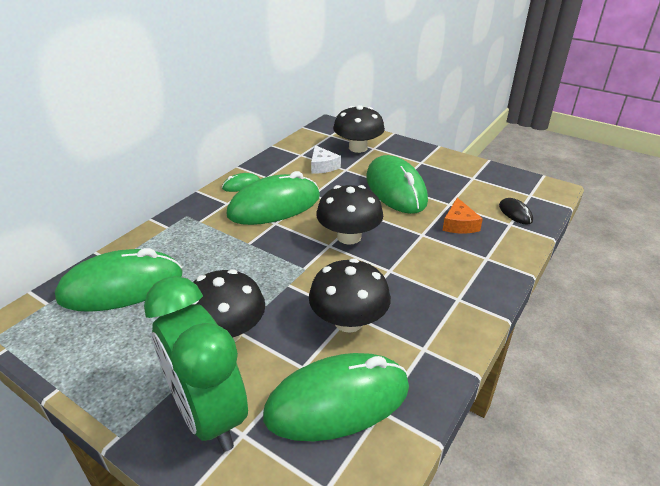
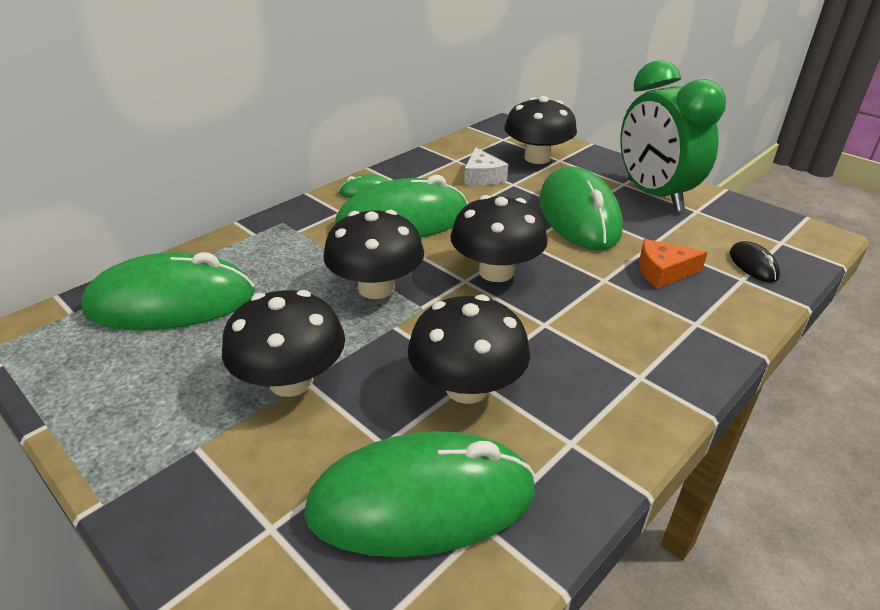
camera: 10 degrees right, 0 degrees up
green clock [144,276,248,452] -> green clock moved to [620,60,726,211]
orange cheese [442,198,483,234] -> orange cheese turned 75 degrees clockwise [639,239,708,288]
none -> black mushroom [323,210,424,299]

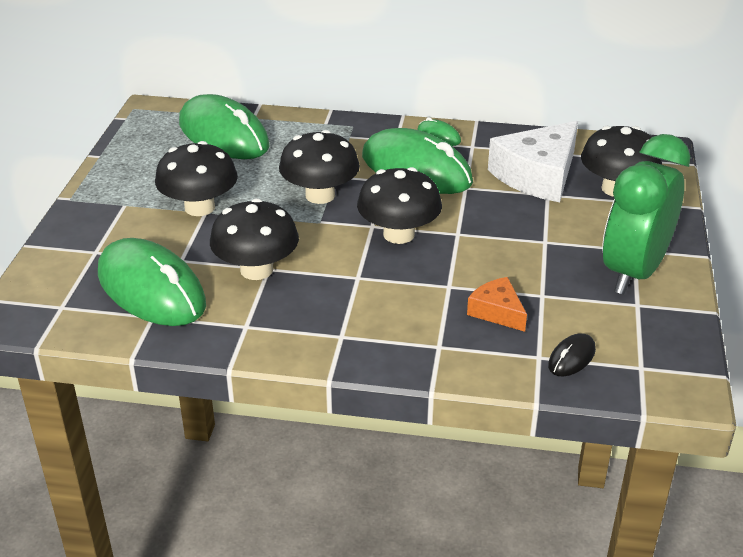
camera: 55 degrees right, 0 degrees up
white cheese [464,147,508,185] -> white cheese [488,121,578,202], size x1.94
green mouse [539,166,623,250] -> none

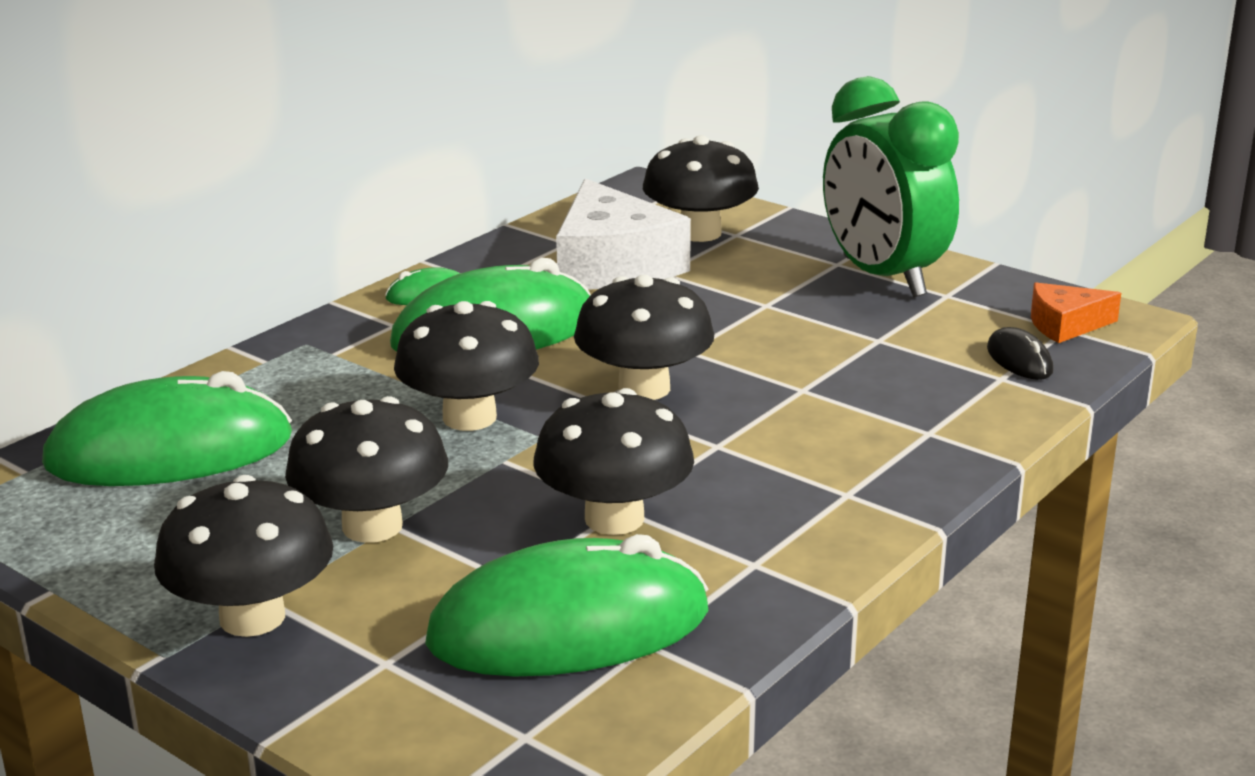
camera: 60 degrees left, 10 degrees down
orange cheese [467,277,527,332] -> orange cheese moved to [1031,282,1121,343]
none -> black mushroom [154,475,333,637]

